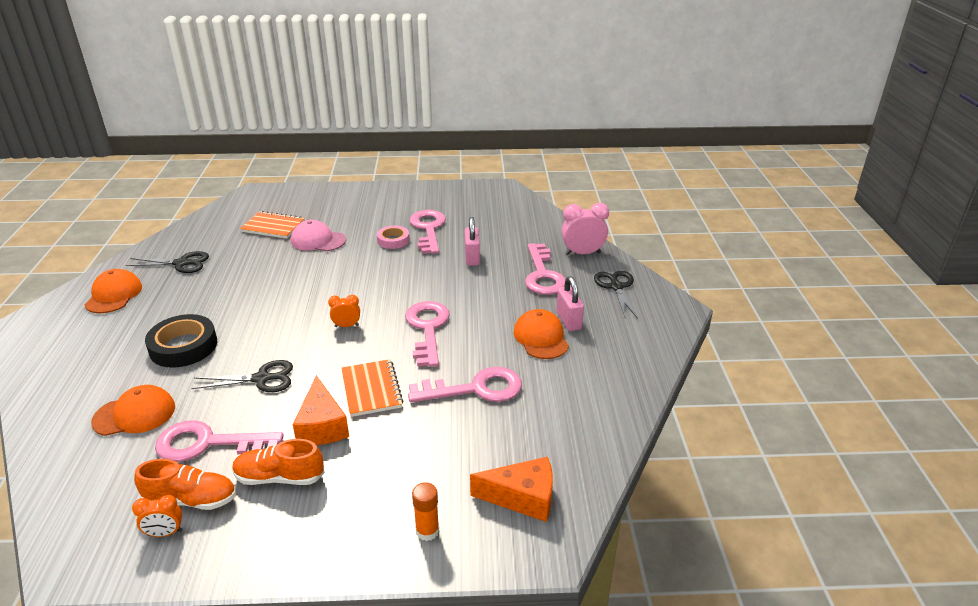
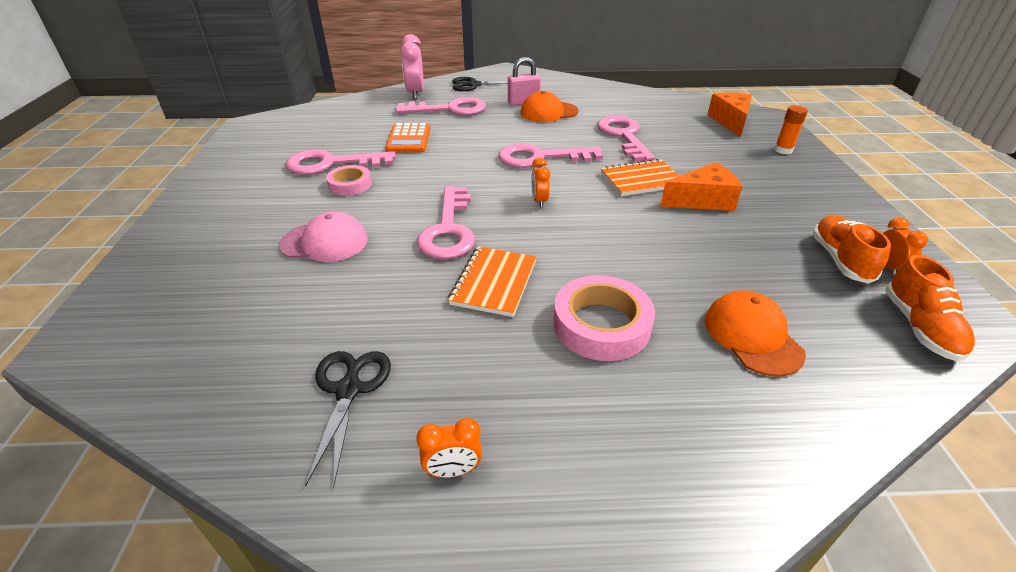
camera: 90 degrees left, 5 degrees up
orange cap [85,269,142,313] -> orange clock [416,418,482,478]
black tape [145,314,217,368] -> pink tape [553,275,655,361]
pink key [155,420,284,462] -> pink key moved to [416,186,475,259]
black scissors [191,360,293,392] -> none
orange shoe [232,439,325,485] -> orange shoe moved to [885,255,975,362]
orange notebook [240,211,305,239] -> orange notebook moved to [448,246,536,317]
pink cap [291,220,346,251] -> pink cap turned 105 degrees counterclockwise [279,211,368,262]
pink padlock [465,217,480,266] -> orange calculator [386,123,430,152]

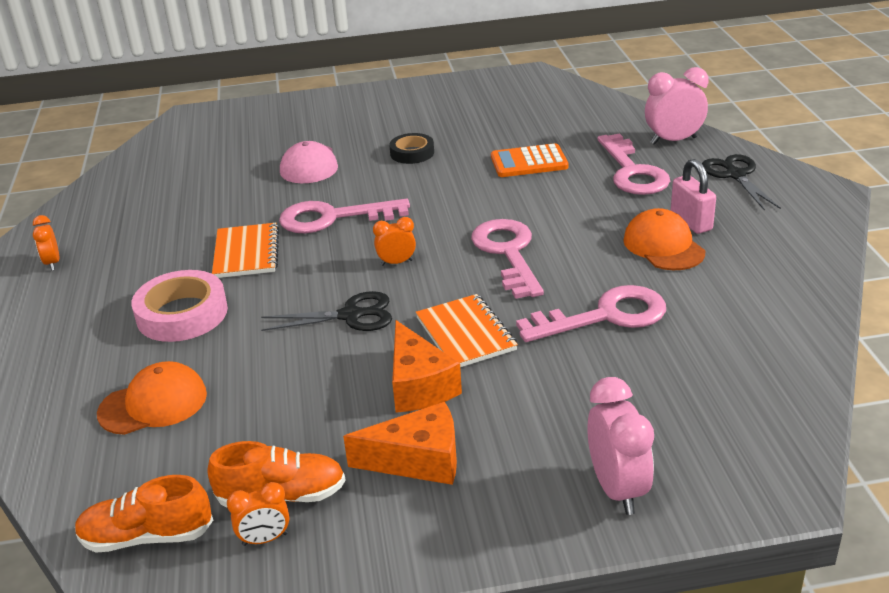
camera: 85 degrees right, 5 degrees down
pink key [286,150,396,175] -> none
black scissors [305,351,391,488] -> black scissors moved to [261,291,392,331]
pink tape [326,165,372,196] -> black tape [389,133,434,164]
orange notebook [448,246,536,317] -> orange notebook turned 75 degrees clockwise [212,223,279,278]
orange cheese [707,93,752,137] -> orange cheese moved to [343,402,457,485]
orange glue stick [774,105,808,154] -> pink clock [587,377,654,515]

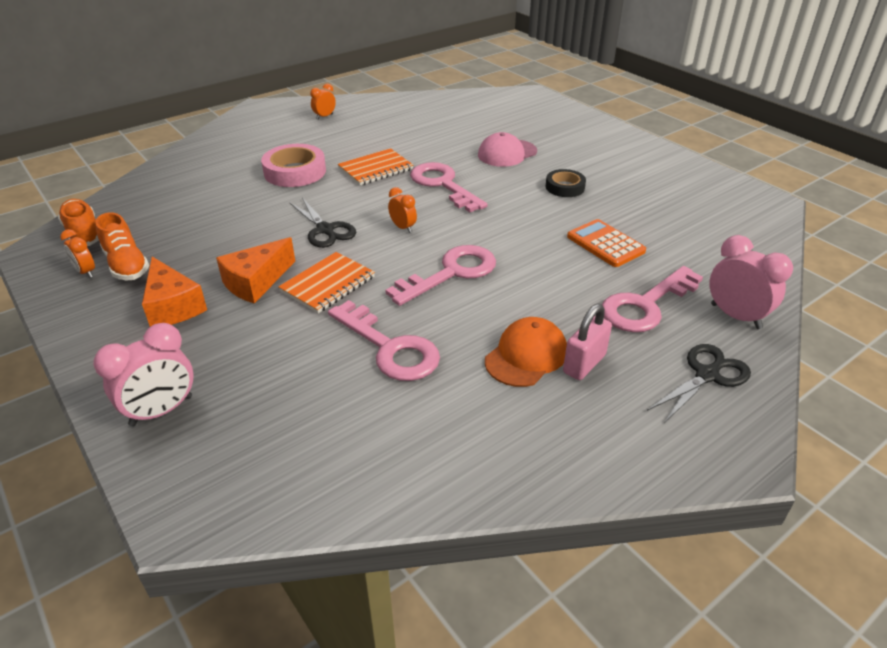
camera: 60 degrees right, 5 degrees up
orange cap [97,361,207,435] -> none

